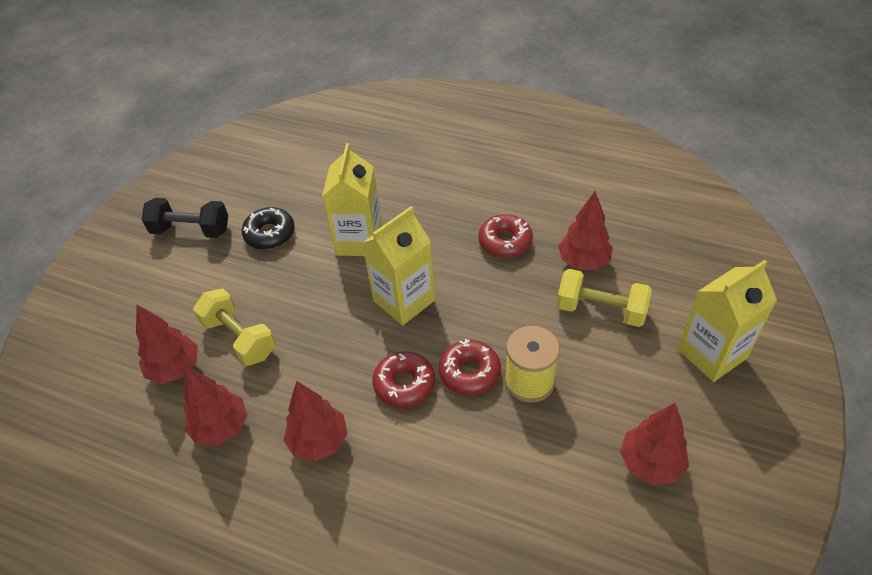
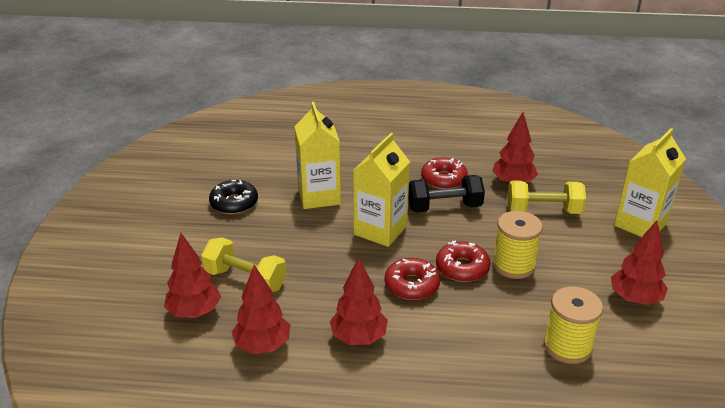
camera: 20 degrees left, 15 degrees down
black dumbbell [142,198,228,238] -> black dumbbell moved to [408,175,485,213]
none -> yellow spool [544,286,603,364]

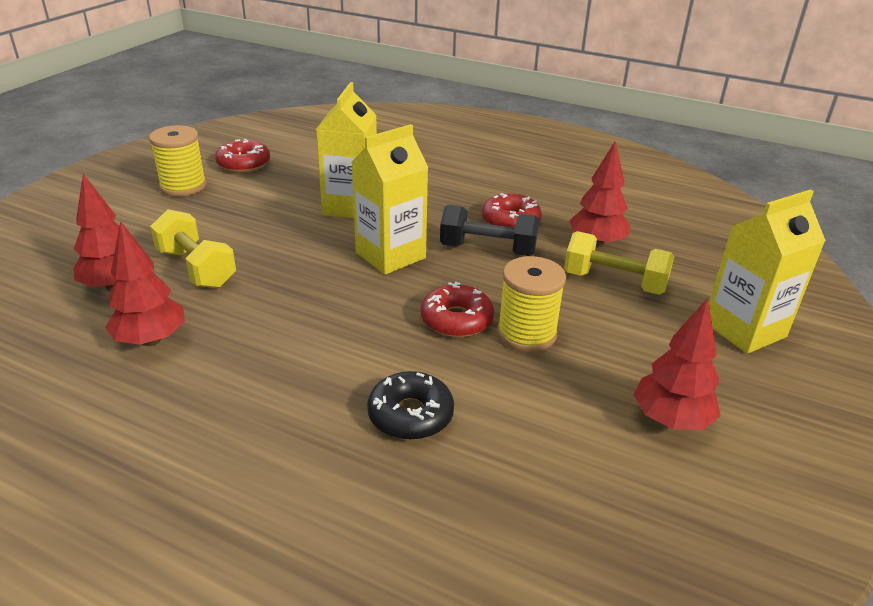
camera: 20 degrees right, 0 degrees up
black donut [209,180,258,214] -> black donut moved to [367,371,454,440]
red tree [330,257,388,345] -> none
red donut [385,258,440,300] -> red donut moved to [215,139,270,173]
yellow spool [544,286,603,364] -> yellow spool moved to [149,125,206,196]

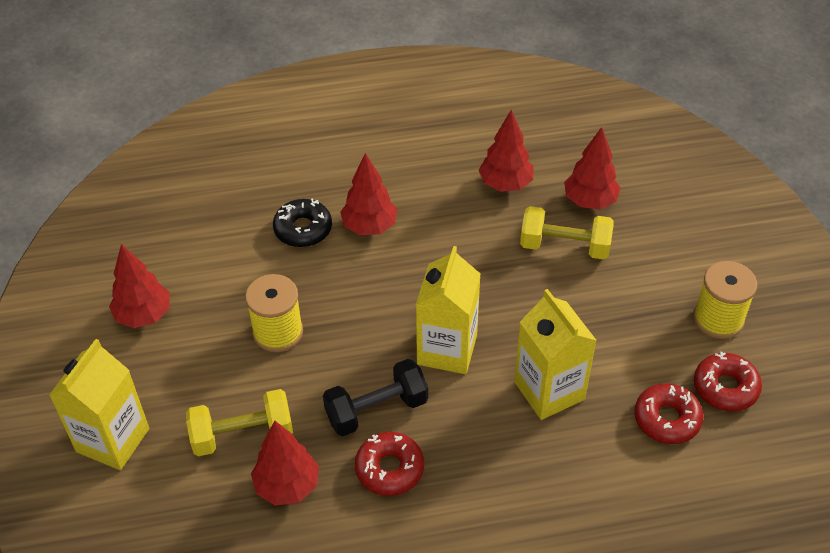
camera: 145 degrees right, 15 degrees up
red donut [420,282,494,338] -> red donut moved to [634,383,703,444]
none -> red tree [340,153,397,235]

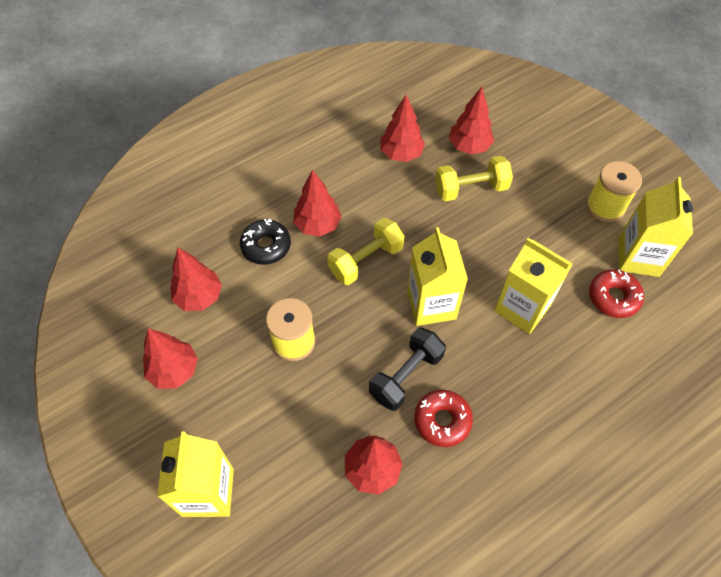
camera: 25 degrees left, 10 degrees up
yellow dumbbell [186,389,293,457] -> yellow dumbbell moved to [327,218,404,285]
red donut [694,351,762,411] -> yellow carton [618,177,693,277]
none -> red tree [170,248,222,311]

